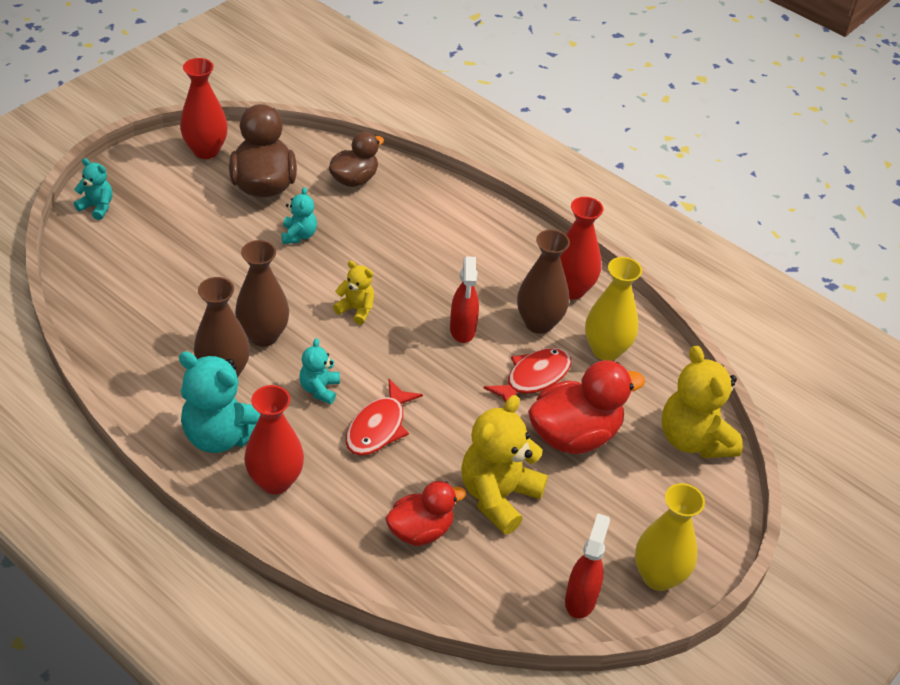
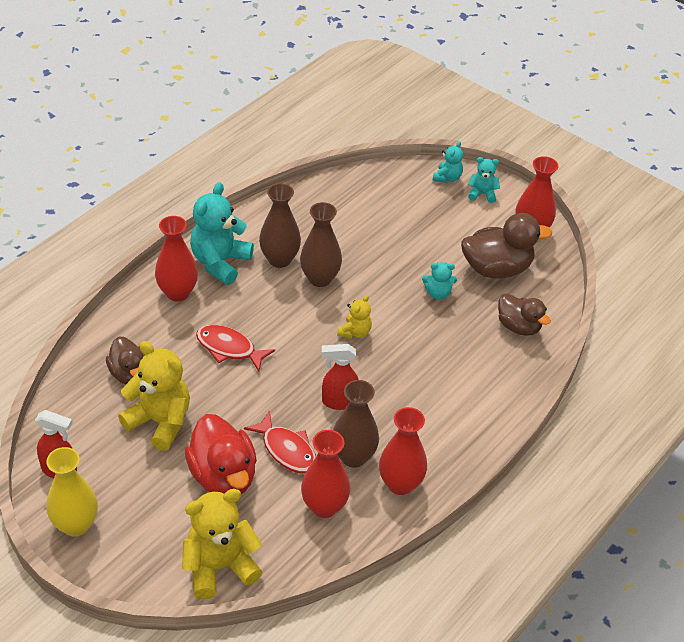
camera: 90 degrees right, 0 degrees up
turquoise teddy bear [299,338,340,404] -> turquoise teddy bear moved to [468,157,500,203]
red duck [386,481,466,546] -> brown duck [106,336,145,385]
yellow vase [585,257,642,361] -> red vase [301,430,350,518]

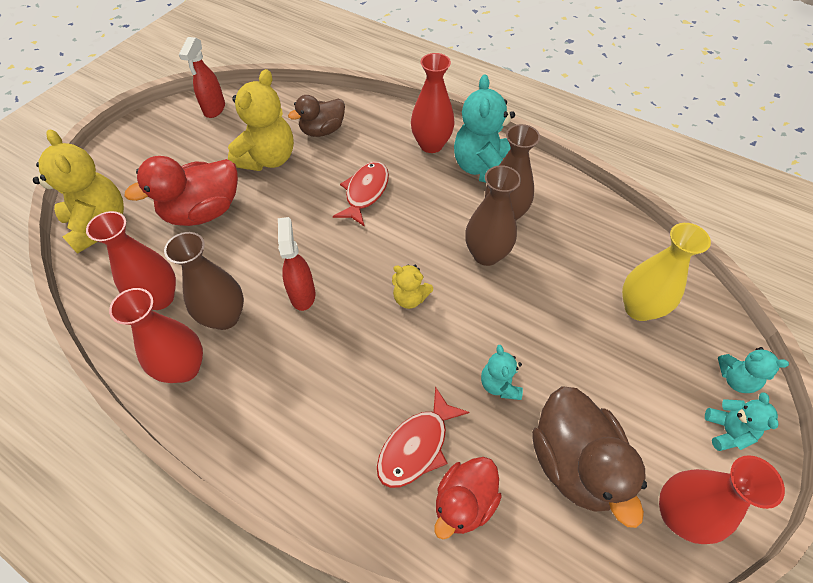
camera: 85 degrees right, 10 degrees up
yellow vase [46,447,98,537] -> yellow vase moved to [622,223,711,321]
turquoise teddy bear [190,182,254,285] -> turquoise teddy bear turned 105 degrees counterclockwise [454,74,515,183]
red fish [244,410,316,474] -> red fish moved to [377,386,469,488]
brown duck [498,293,551,336] -> red duck [434,457,502,539]

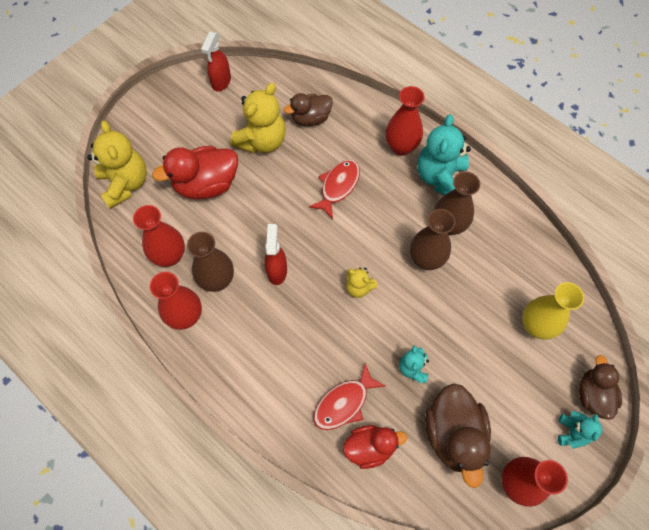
camera: 10 degrees right, 10 degrees up
red duck [434,457,502,539] -> red duck turned 150 degrees counterclockwise [343,425,407,469]
turquoise teddy bear [718,347,789,393] -> brown duck [579,355,622,420]

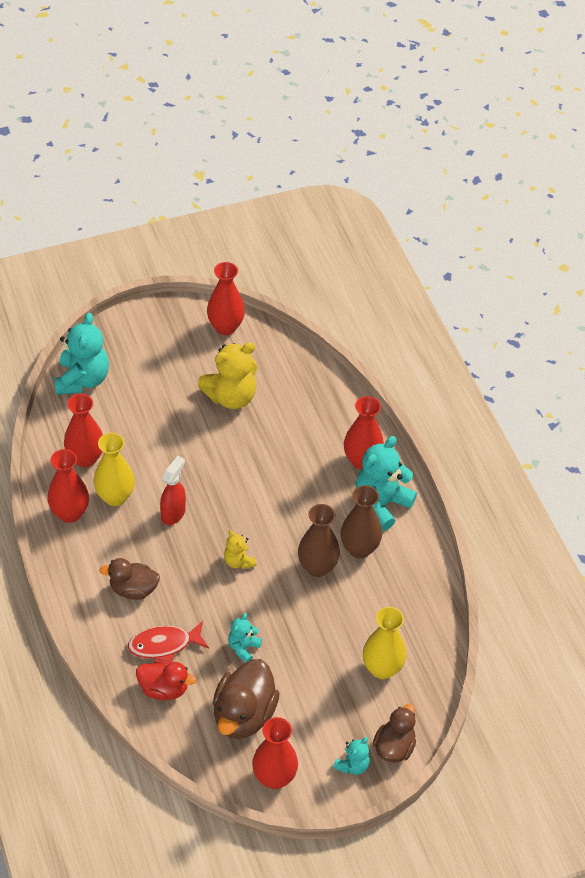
camera: 25 degrees right, 15 degrees down
yellow teddy bear [87,121,147,209] -> turquoise teddy bear [54,313,109,395]
red duck [152,146,238,199] -> none
brown vase [187,232,234,292] -> yellow vase [94,433,135,506]
red spray bottle [201,32,231,92] -> red vase [207,262,245,335]
brown duck [284,93,333,126] -> brown duck moved to [99,558,160,600]
red fish [309,159,360,219] -> none

